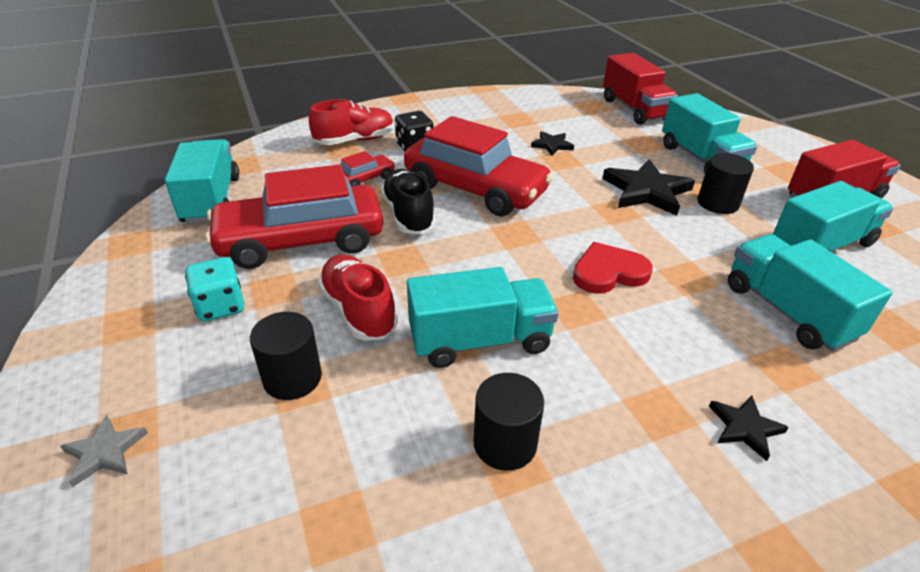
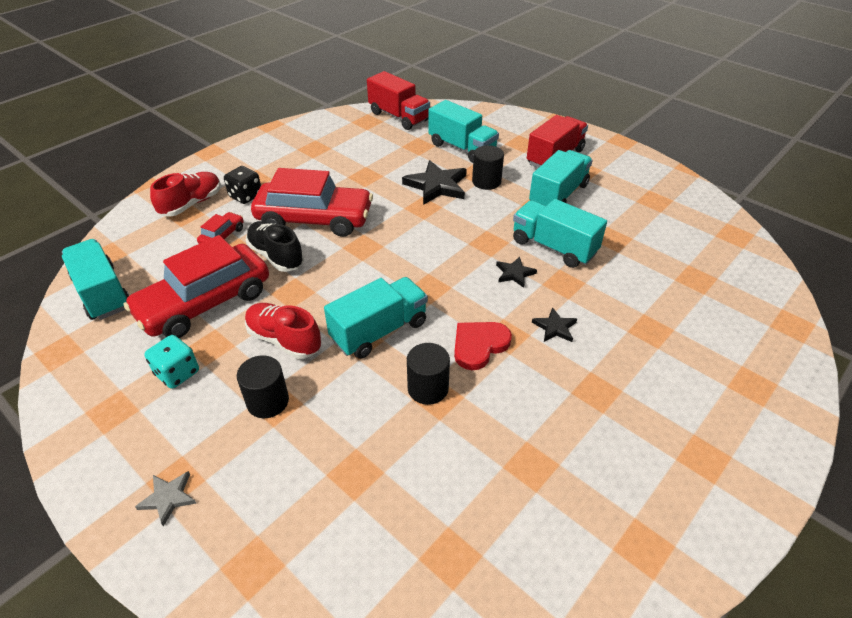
camera: 25 degrees left, 5 degrees up
black star [531,131,574,156] -> black star moved to [496,257,537,288]
red heart [573,242,653,294] -> red heart moved to [454,322,512,370]

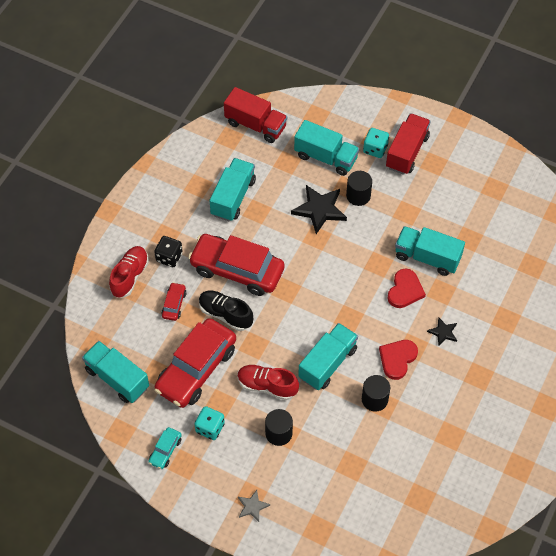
camera: 15 degrees left, 15 degrees up
red car [251,168,373,237] -> red car turned 150 degrees counterclockwise [188,234,285,296]
black star [496,257,537,288] -> red heart [387,269,426,308]
turquoise truck [529,150,593,206] -> turquoise truck moved to [210,158,256,221]
none -> turquoise car [149,427,182,469]
none -> turquoise dice [363,128,389,158]

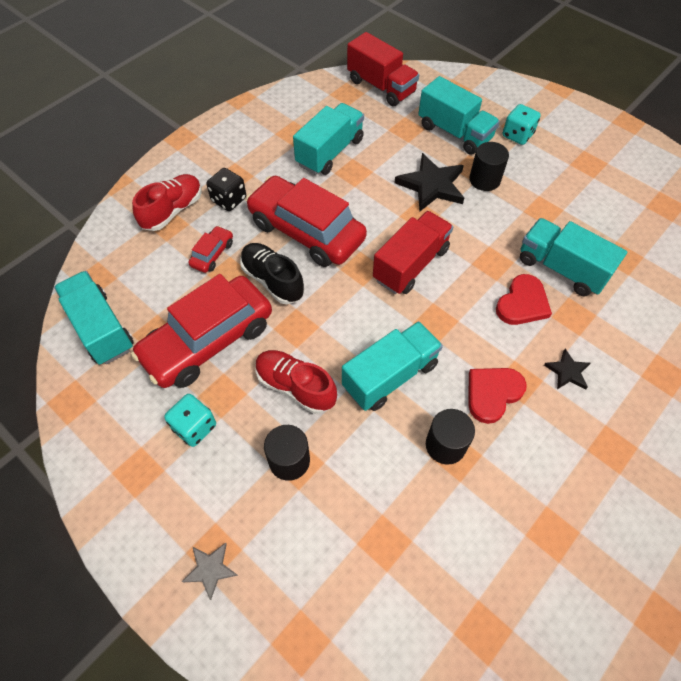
camera: 15 degrees right, 0 degrees up
turquoise car [149,427,182,469] -> none
red truck [386,113,431,175] -> red truck moved to [373,211,453,294]

